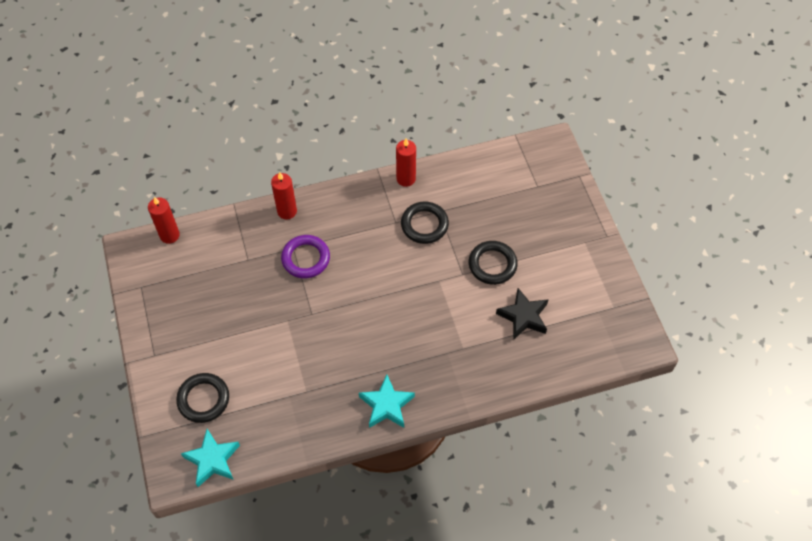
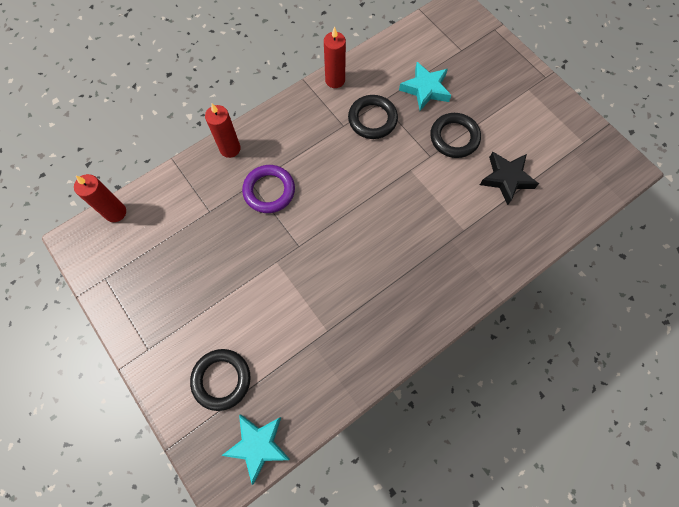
camera: 20 degrees left, 10 degrees up
turquoise star [359,375,415,428] -> turquoise star moved to [399,62,451,111]

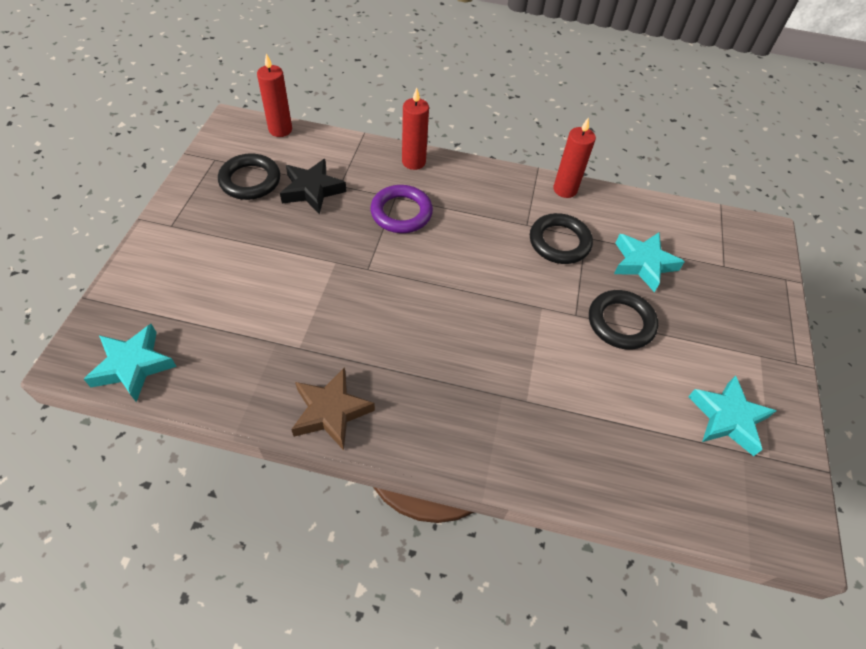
camera: 45 degrees right, 15 degrees down
black ring [190,349,250,411] -> black ring moved to [218,153,280,200]
black star [480,152,539,205] -> black star moved to [280,159,346,214]
none -> brown star [291,367,375,450]
none -> turquoise star [688,375,776,456]

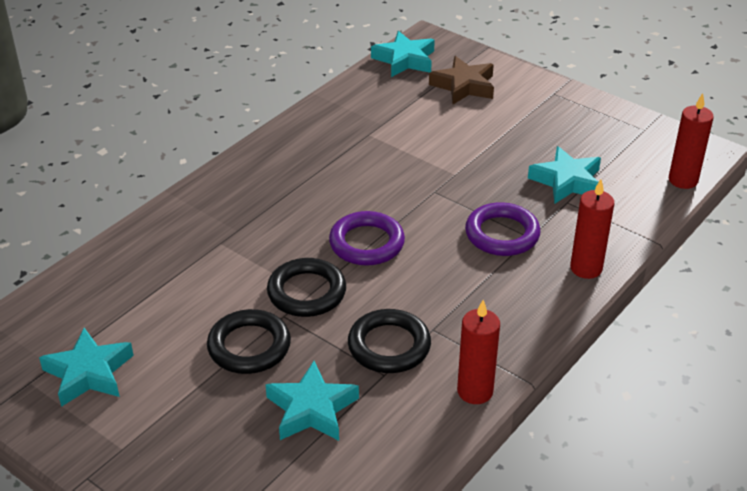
camera: 120 degrees right, 15 degrees down
black ring [218,153,280,200] -> black ring moved to [267,258,346,317]
black star [280,159,346,214] -> turquoise star [528,146,601,204]
brown star [291,367,375,450] -> brown star moved to [429,56,494,104]
none -> purple ring [329,211,405,266]

